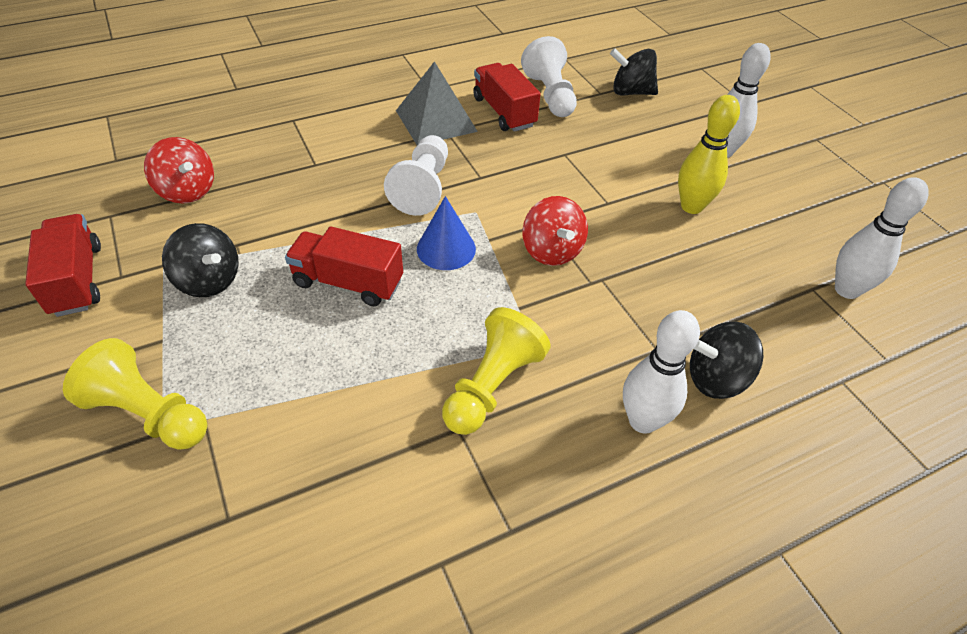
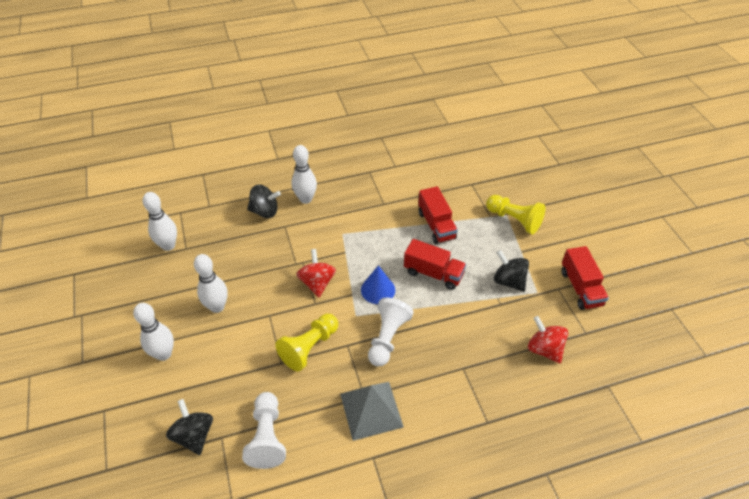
camera: 170 degrees left, 0 degrees up
yellow pawn [442,307,551,435] -> yellow pawn moved to [275,314,338,372]
red truck [473,63,541,132] -> red truck moved to [418,186,458,244]
black spinning top [610,48,658,96] -> black spinning top turned 135 degrees counterclockwise [166,399,213,455]
yellow bowling pin [678,95,740,214] -> white bowling pin [194,254,228,313]

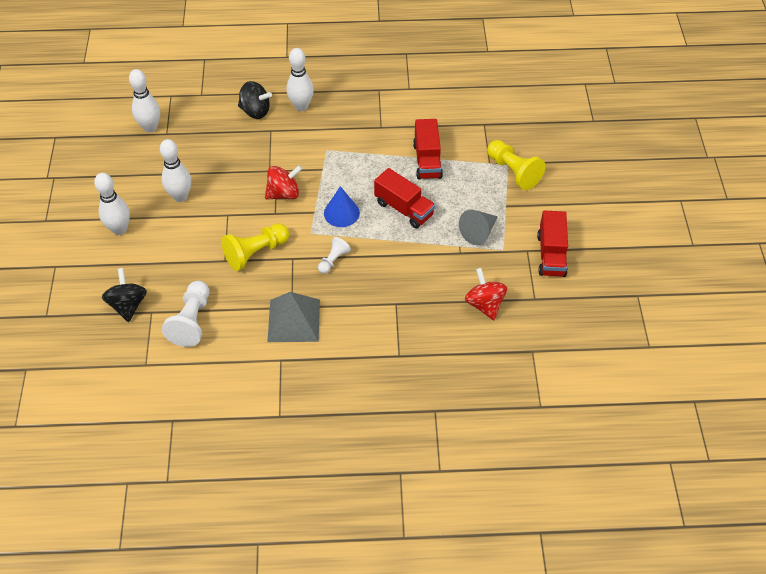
camera: 15 degrees right, 5 degrees up
red spinning top [296,249,336,297] -> red spinning top turned 60 degrees clockwise [265,165,302,199]
white pawn [368,298,414,366] -> white pawn [318,237,351,274], size x0.57
black spinning top [494,250,529,292] -> grey cone [459,209,498,245]

